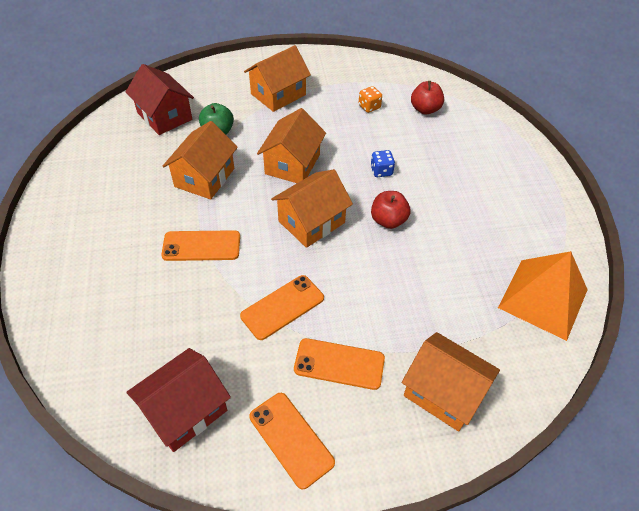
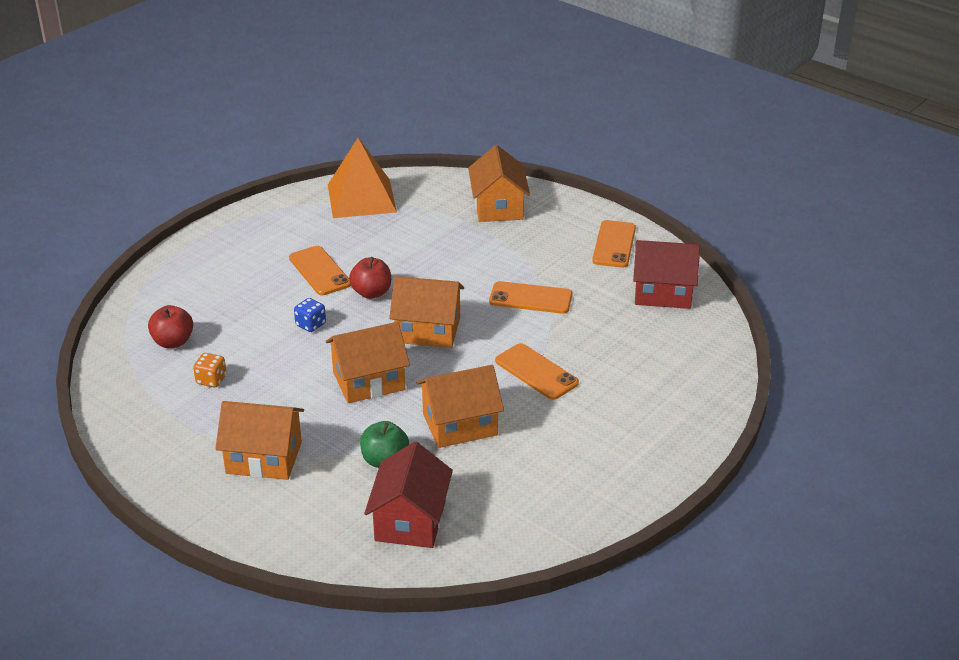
camera: 130 degrees left, 15 degrees down
orange phone [294,338,385,390] -> orange phone moved to [289,246,351,295]

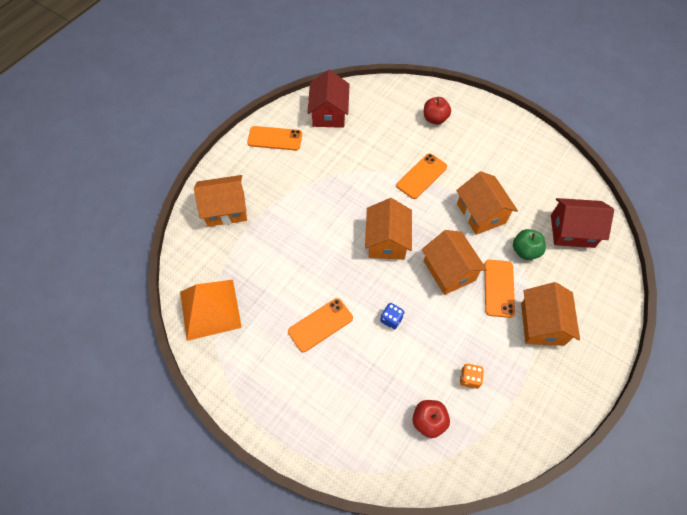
camera: 95 degrees left, 25 degrees up
red apple [349,257,391,299] -> red apple moved to [424,97,451,125]
orange phone [489,281,573,314] -> orange phone moved to [484,260,515,318]

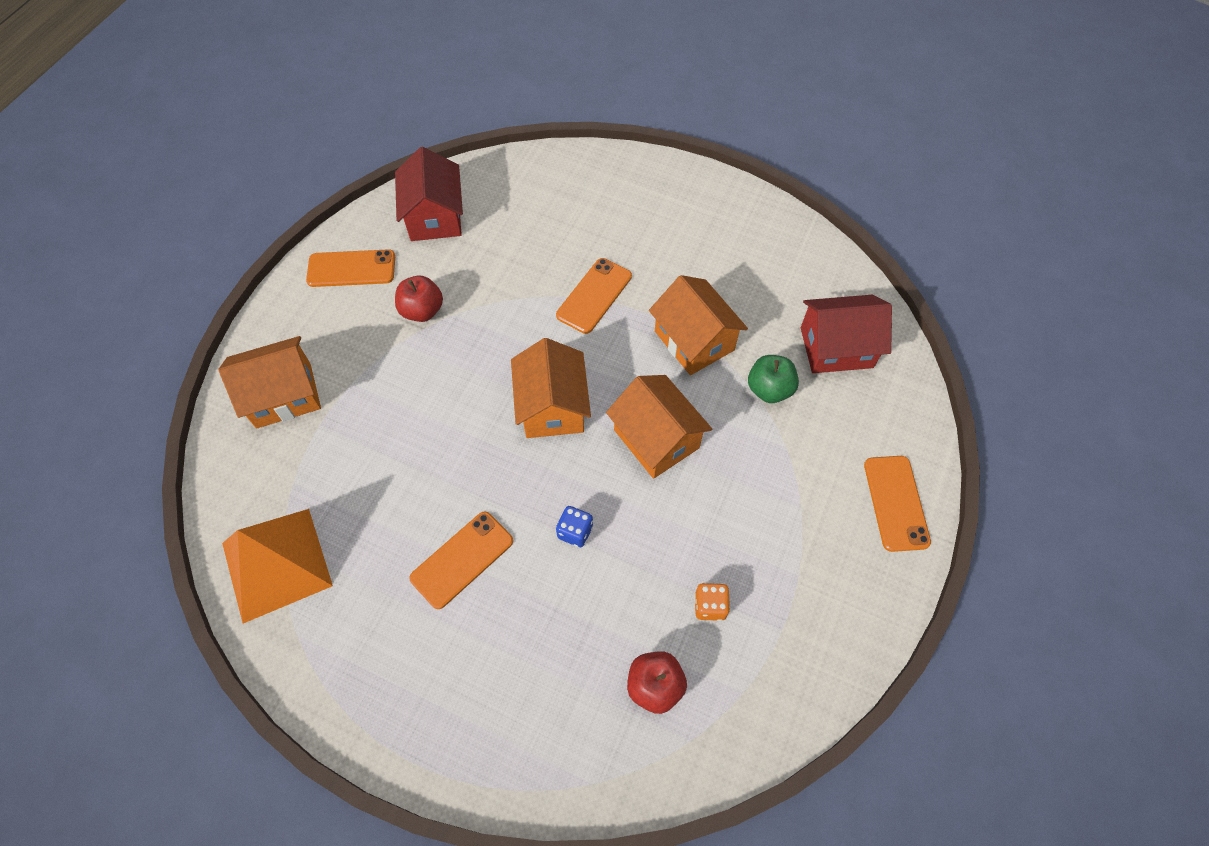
camera: 10 degrees left, 0 degrees up
red apple [424,97,451,125] -> red apple moved to [395,276,443,322]
orange phone [484,260,515,318] -> orange phone moved to [864,456,931,552]
orange house [521,282,580,346] -> none

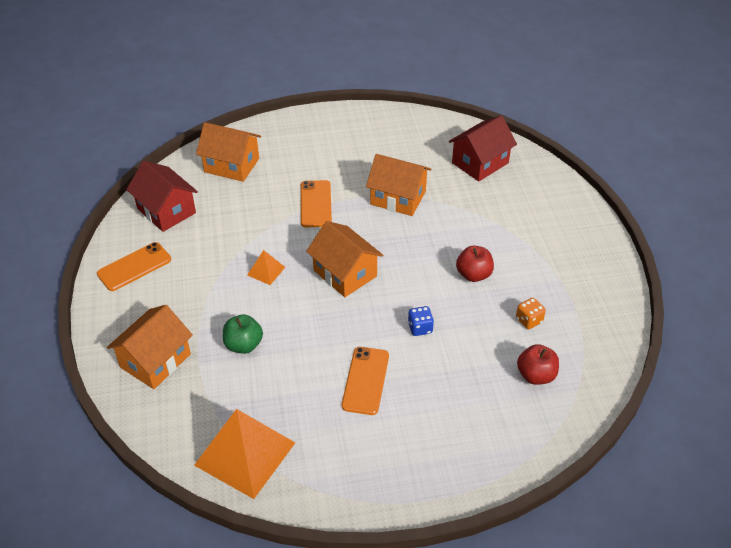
camera: 35 degrees left, 15 degrees down
red apple [395,276,443,322] -> red apple moved to [456,246,494,282]
orange house [606,375,712,479] -> orange house moved to [196,122,261,182]
green apple [748,355,799,403] -> green apple moved to [223,315,263,354]
orange phone [864,456,931,552] -> none
none -> orange pyramid [247,250,285,285]

